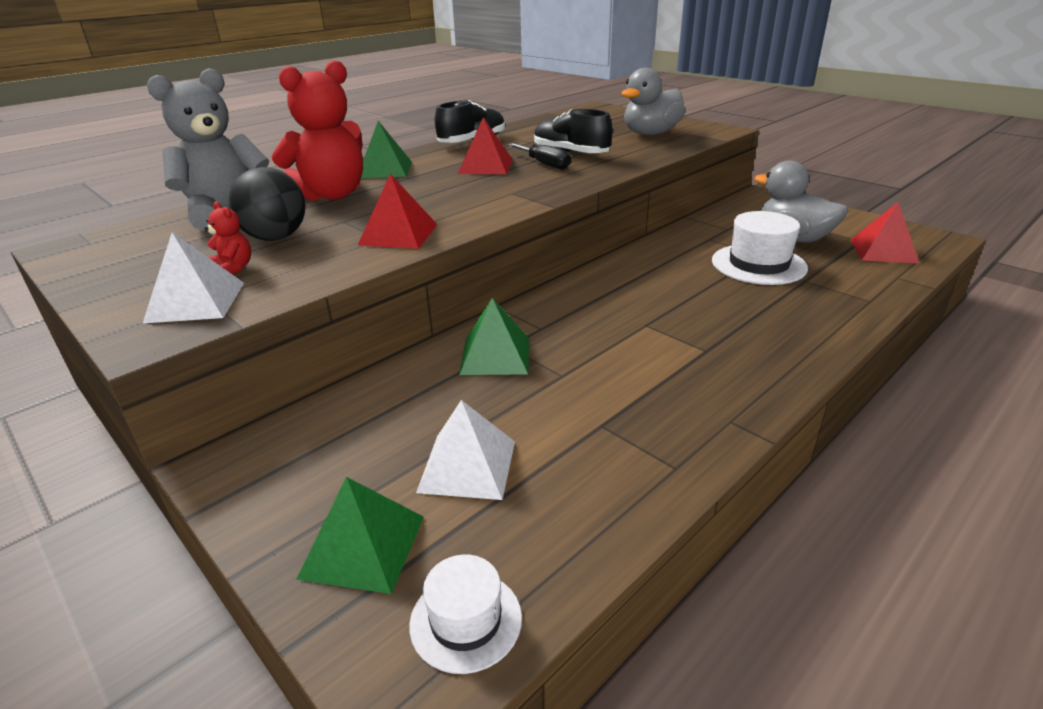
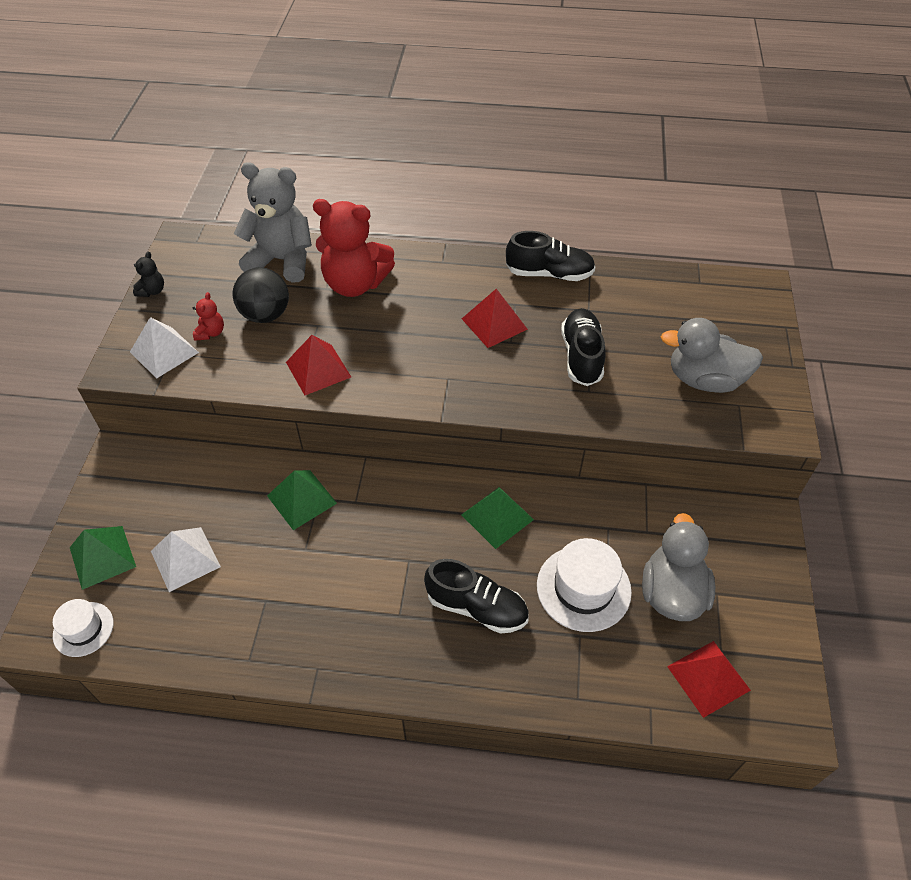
camera: 50 degrees right, 20 degrees up
green pyramid [361,121,412,178] -> green pyramid moved to [461,487,534,549]
black screwdriver [508,143,571,169] -> none
none -> black teddy bear [133,252,164,297]
none -> black shoe [424,559,529,634]

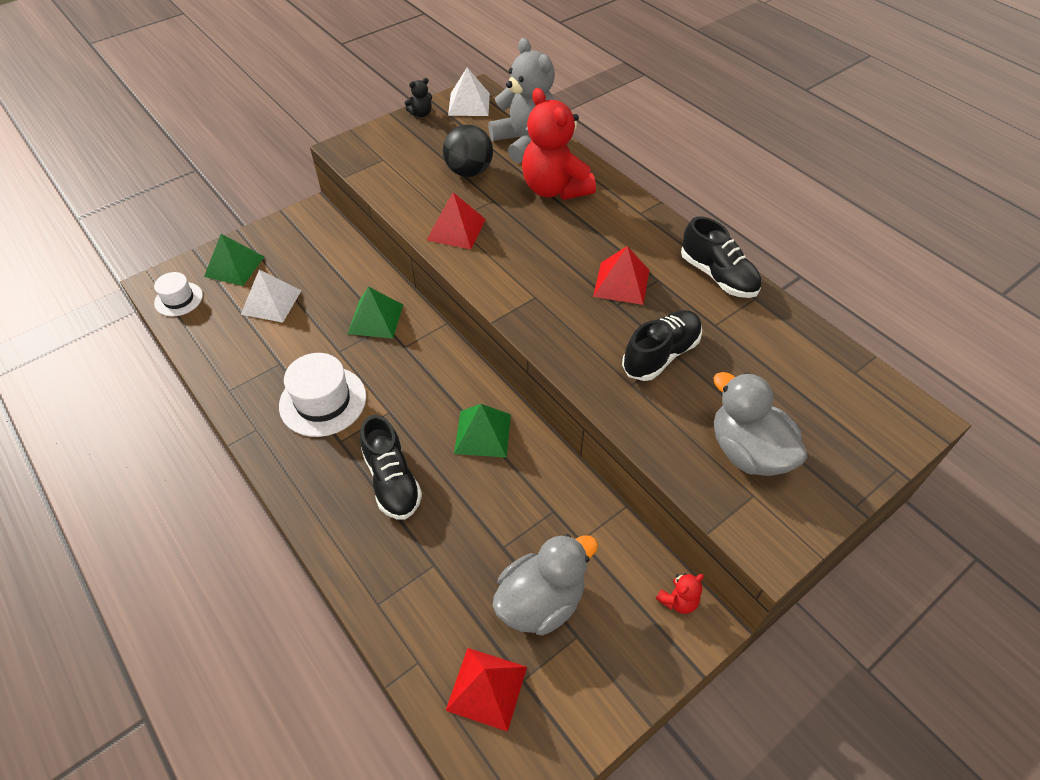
camera: 45 degrees right, 0 degrees up
white pyramid [130,317,199,379] -> white pyramid moved to [448,68,490,116]
red teddy bear [193,292,224,341] -> red teddy bear moved to [656,573,704,614]
white hat [537,538,632,632] -> white hat moved to [279,353,366,437]

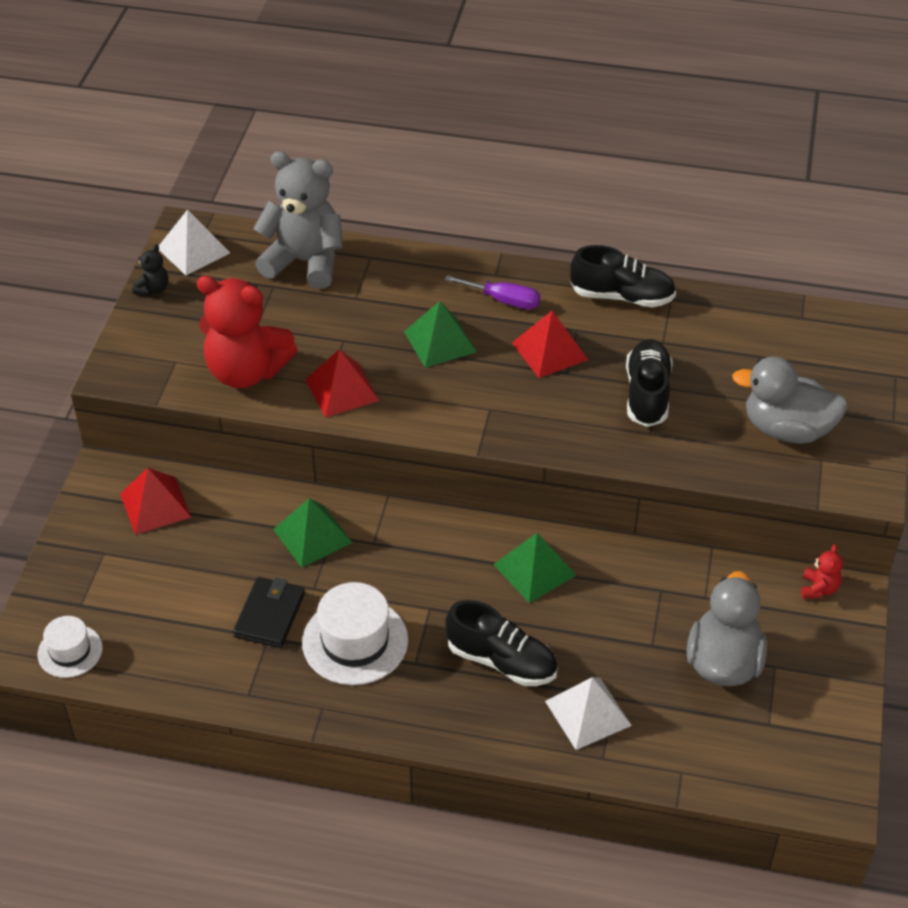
camera: 40 degrees left, 5 degrees down
green pyramid [204,234,264,286] -> green pyramid moved to [404,301,477,368]
white pyramid [241,270,302,323] -> white pyramid moved to [545,677,632,750]
black ball [443,124,493,177] -> none
red pyramid [446,648,527,732] -> red pyramid moved to [120,468,191,535]
red teddy bear [522,88,596,200] -> red teddy bear moved to [197,276,298,388]
none -> black wallet [233,577,305,648]
none -> purple screwdriver [445,275,540,309]

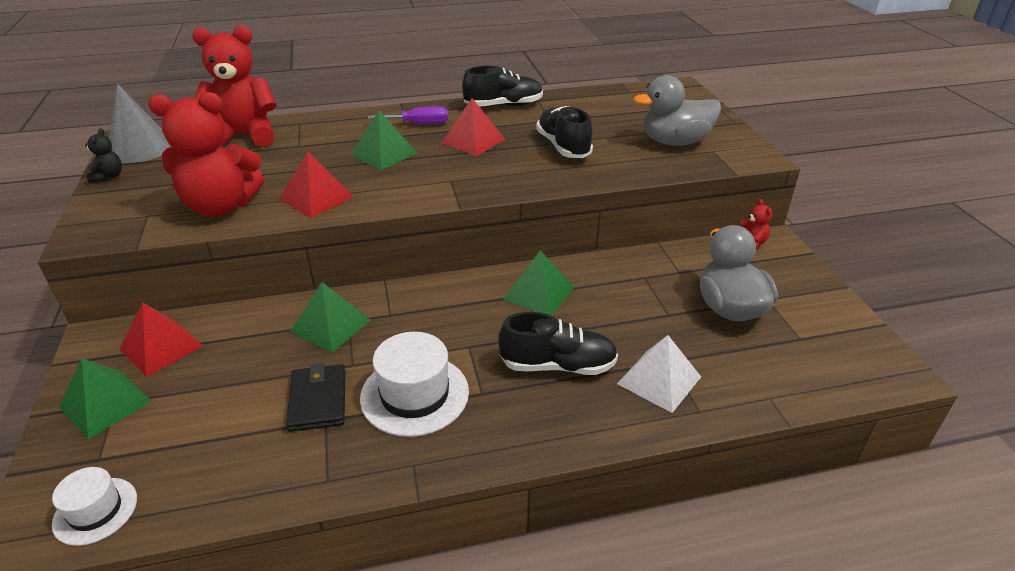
camera: 25 degrees left, 10 degrees down
white pyramid [159,210,230,275] -> grey cone [109,84,172,163]
grey teddy bear [253,151,343,289] -> red teddy bear [192,26,277,147]
none -> green pyramid [59,358,152,439]

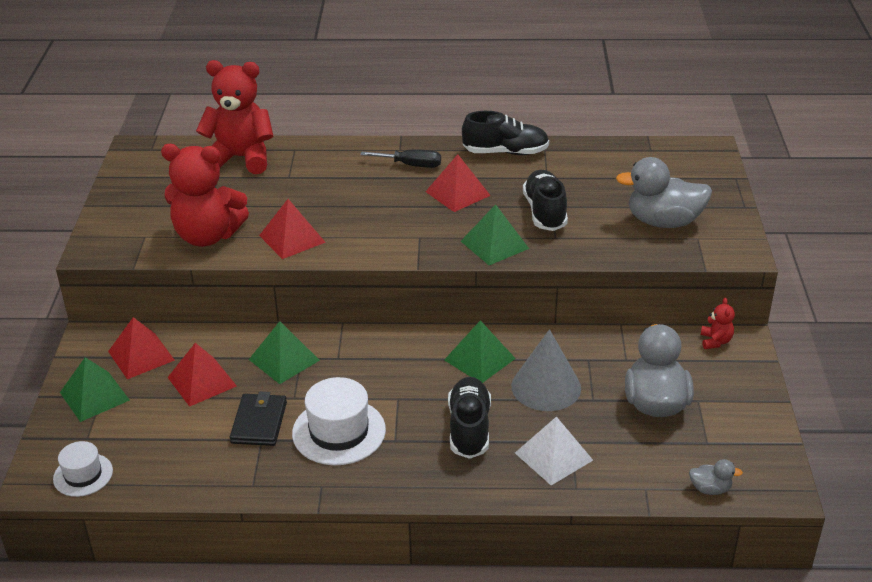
camera: 15 degrees right, 0 degrees up
black teddy bear [85,128,122,183] -> none
grey cone [109,84,172,163] -> grey cone moved to [511,329,581,411]
green pyramid [351,110,417,170] -> green pyramid moved to [461,204,529,265]
purple screwdriver [368,106,448,124] -> black screwdriver [360,149,441,168]
black shoe [498,312,618,375] -> black shoe turned 105 degrees counterclockwise [448,377,491,459]
none -> red pyramid [167,343,237,407]
none -> grey duck [689,459,743,495]

